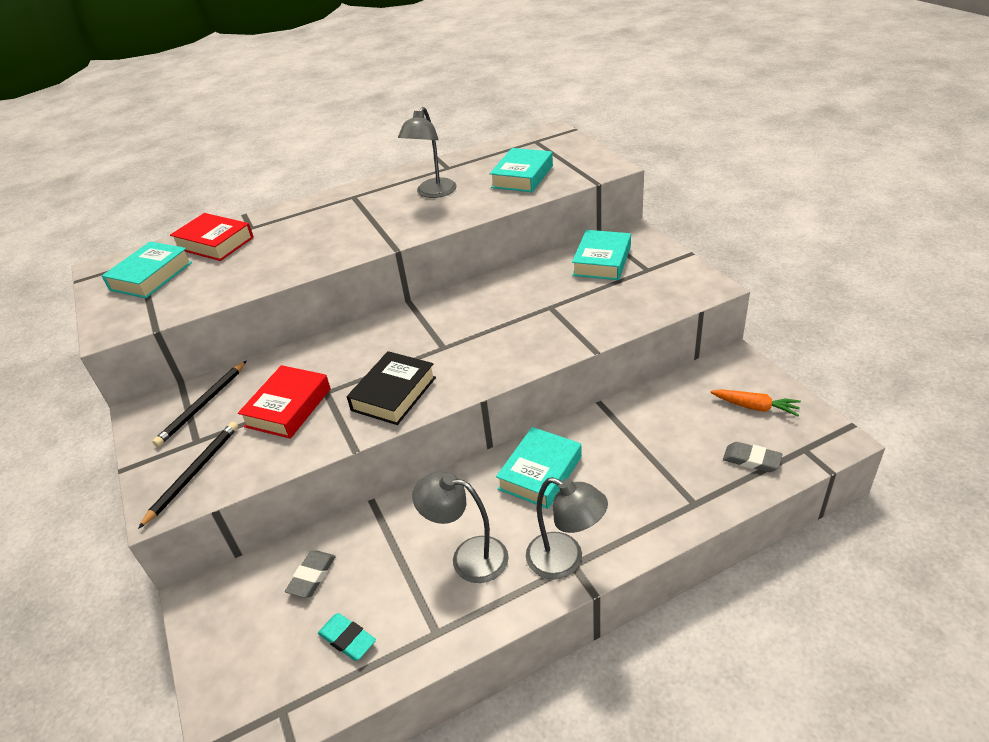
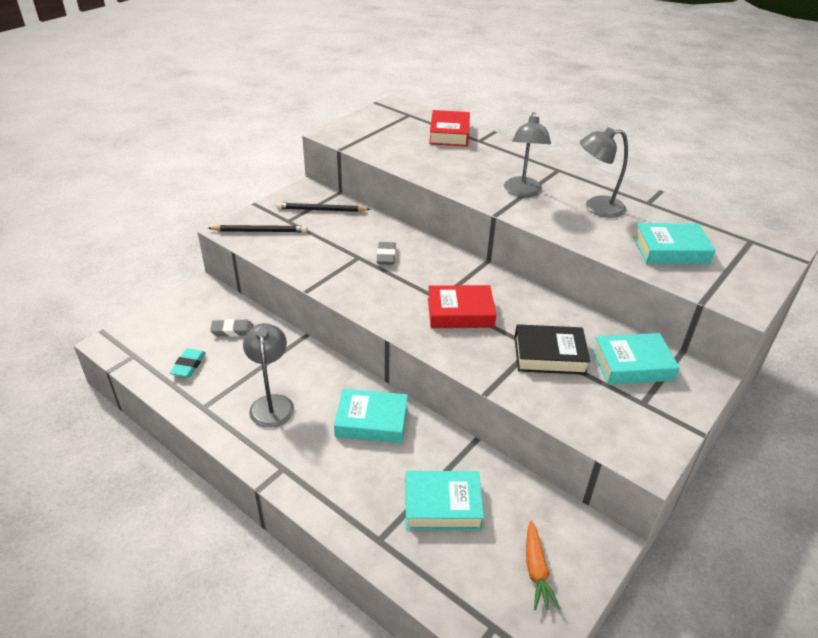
camera: 60 degrees right, 0 degrees up
turquoise book [102,242,192,298] -> turquoise book moved to [405,471,484,530]
red book [238,365,331,439] -> red book moved to [428,285,497,328]
black book [347,351,436,425] -> black book moved to [514,324,590,375]
grey lamp [526,477,608,579] -> grey lamp moved to [504,112,551,197]
grey eraser [723,442,783,472] -> grey eraser moved to [377,242,396,265]

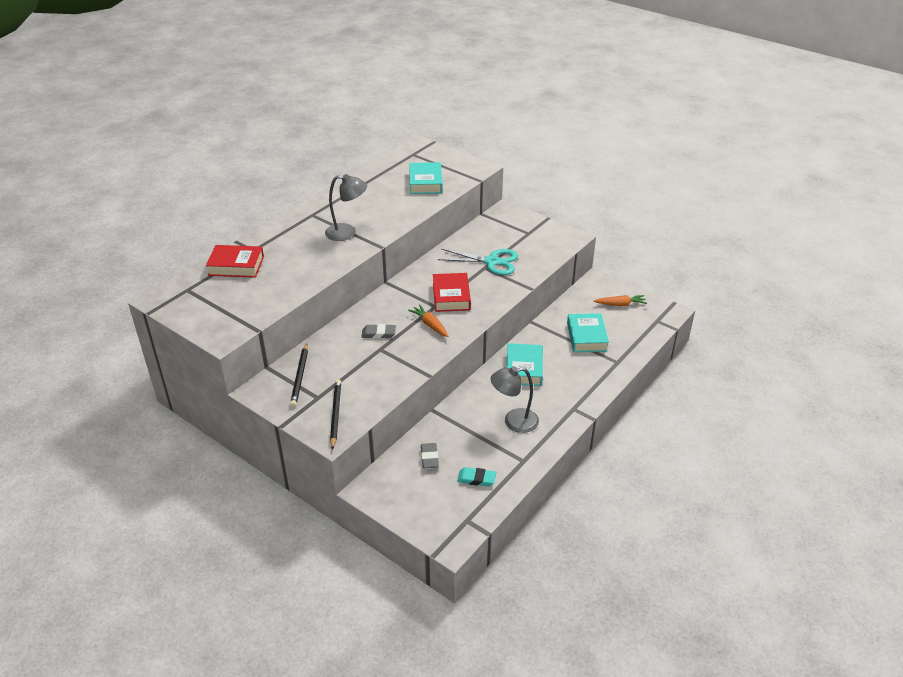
camera: 90 degrees left, 0 degrees up
black book [514,324,590,375] -> turquoise scissors [438,249,518,275]
grey lamp [580,127,628,218] -> none
turquoise book [592,333,680,385] -> none
none -> orange carrot [408,304,449,337]

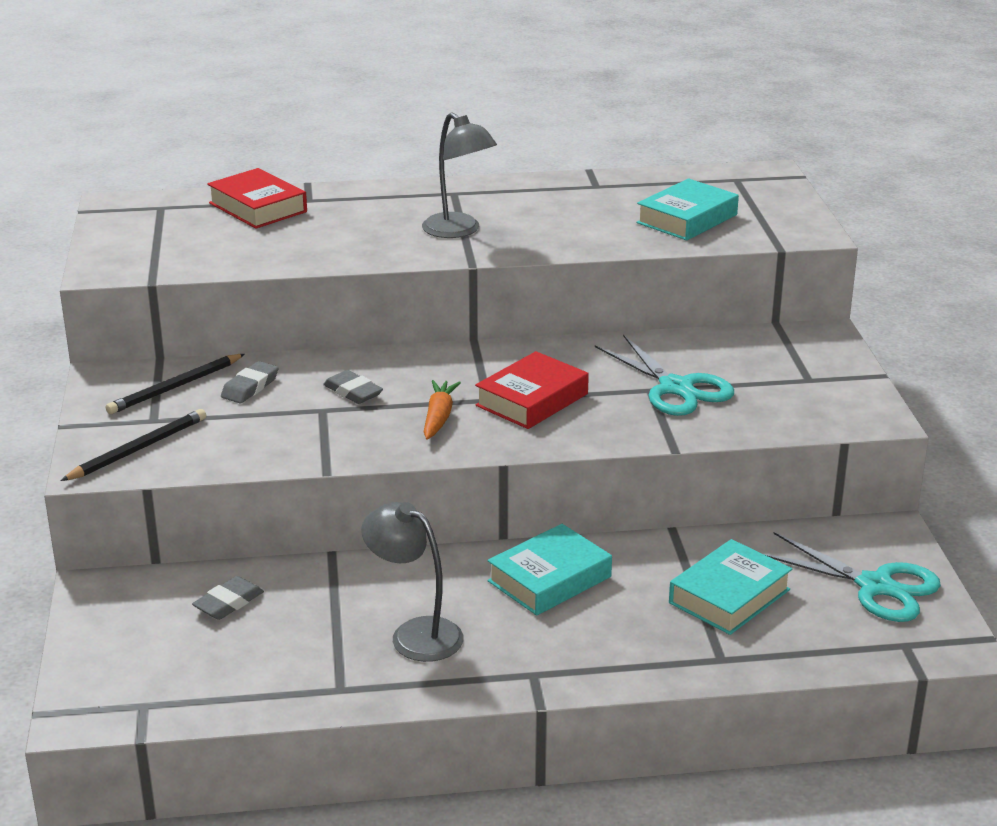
camera: 45 degrees right, 10 degrees down
turquoise eraser [457,467,496,487] -> none
orange carrot [594,295,647,306] -> turquoise scissors [762,532,941,622]
none -> grey eraser [221,361,278,403]

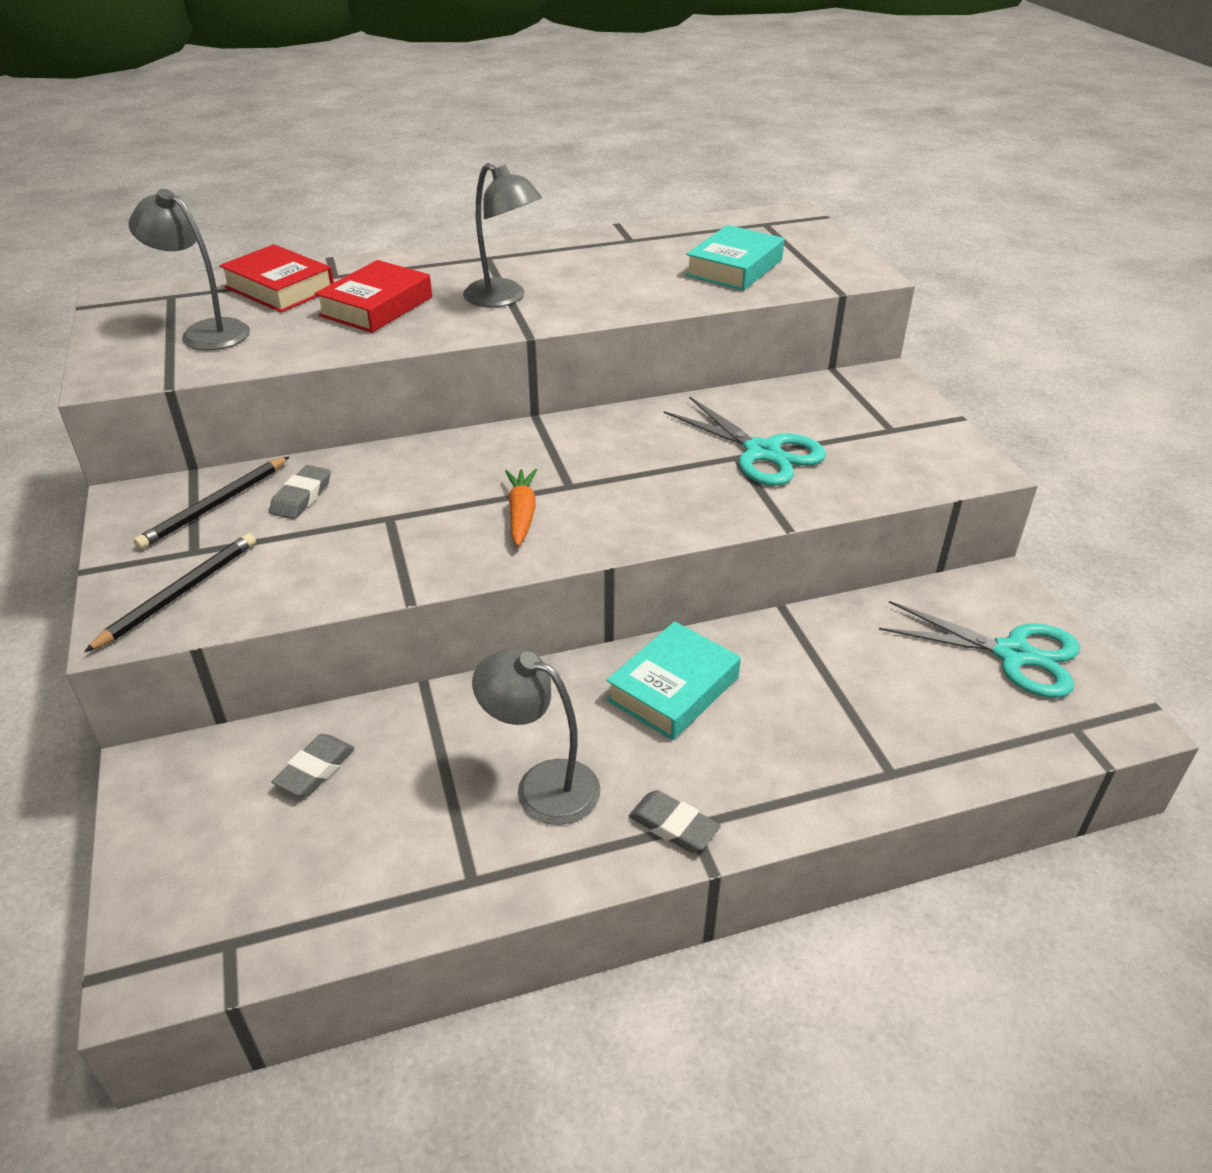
camera: 10 degrees left, 10 degrees up
grey eraser [323,370,383,404] -> grey eraser moved to [629,790,721,853]
red book [475,351,589,429] -> red book moved to [315,260,432,333]
turquoise book [669,539,792,635] -> none
none -> grey lamp [129,189,250,351]

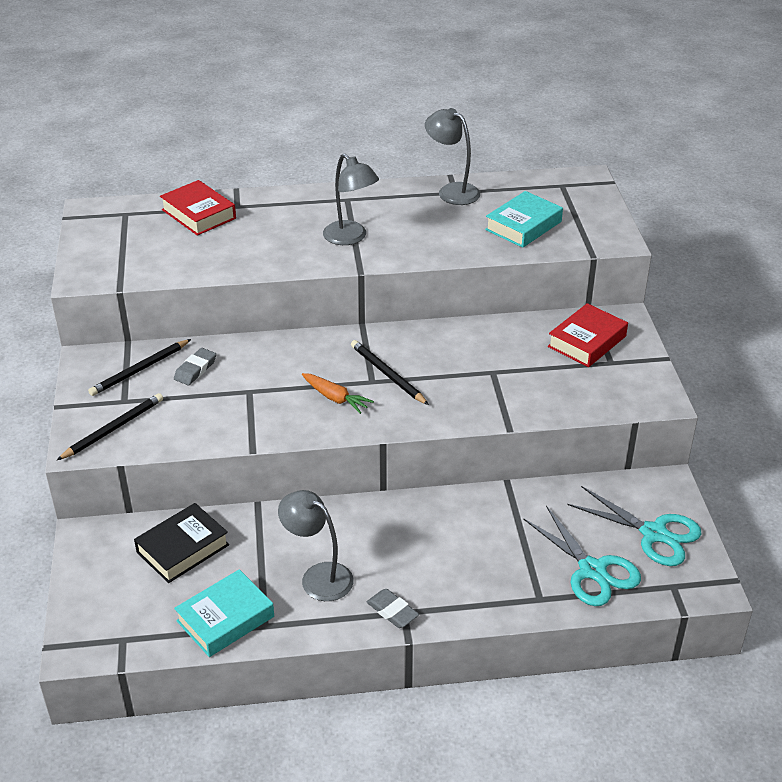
camera: 10 degrees right, 0 degrees up
grey lamp [129,189,250,351] -> grey lamp moved to [425,108,480,205]
grey eraser [272,734,355,797] -> black book [134,503,229,583]
red book [315,260,432,333] -> red book moved to [548,303,628,367]
orange carrot [505,469,537,546] -> orange carrot turned 120 degrees clockwise [302,373,374,414]
turquoise book [606,621,741,740] -> turquoise book moved to [174,569,274,657]
turquoise scissors [664,396,826,486] -> turquoise scissors moved to [523,506,641,606]
none -> black pencil [351,340,429,405]

